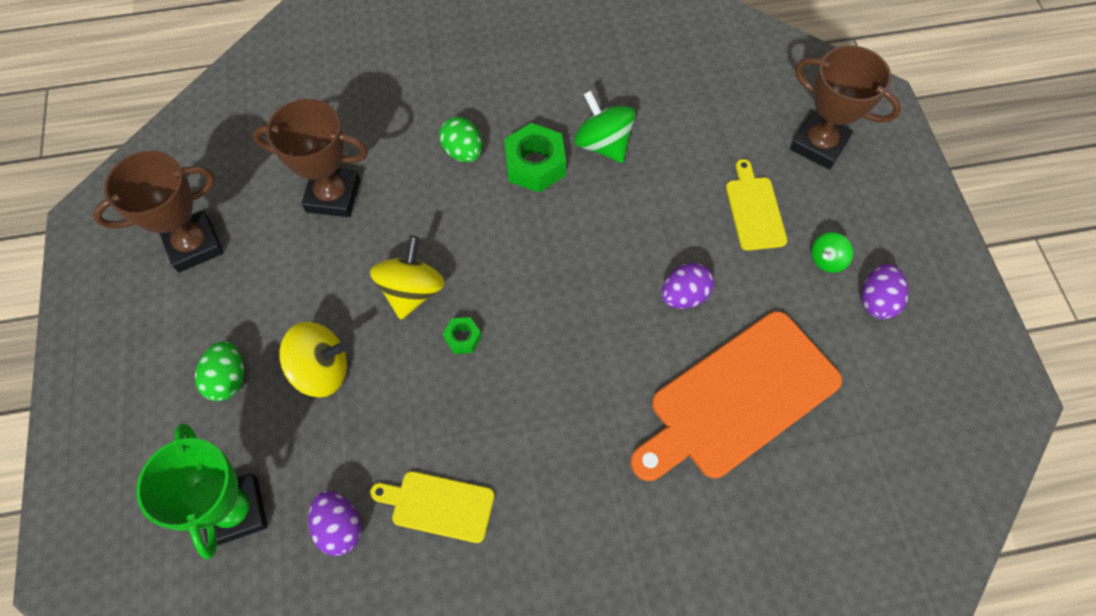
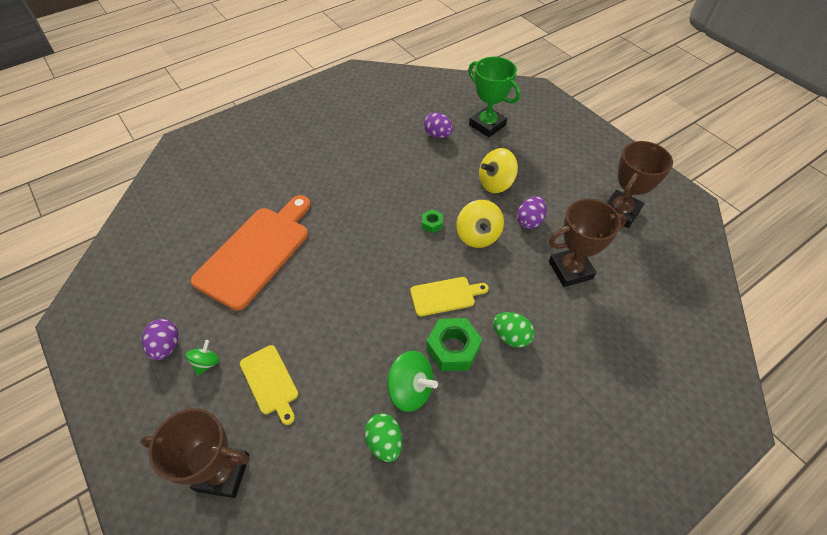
camera: 155 degrees right, 10 degrees down
green egg [195,341,244,401] -> green egg moved to [364,413,402,462]
yellow cutting board [370,471,495,543] -> yellow cutting board moved to [410,277,489,316]
purple egg [661,263,714,309] -> purple egg moved to [517,196,547,229]

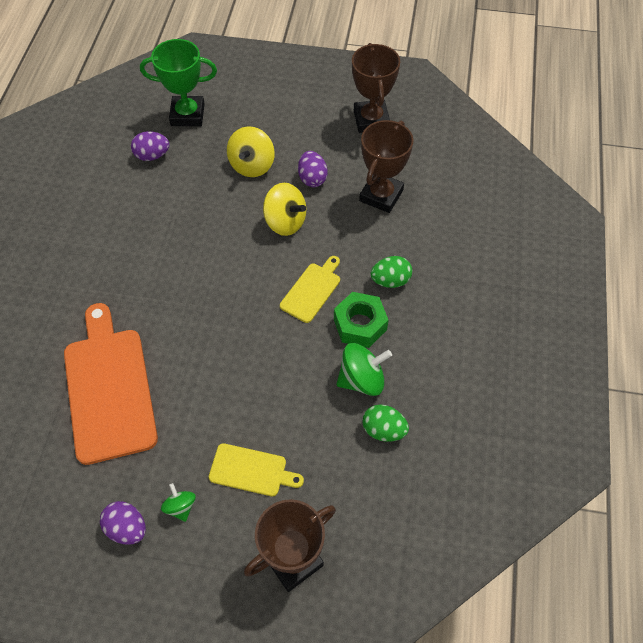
camera: 45 degrees left, 5 degrees up
green nut [422,209,443,233] -> none

